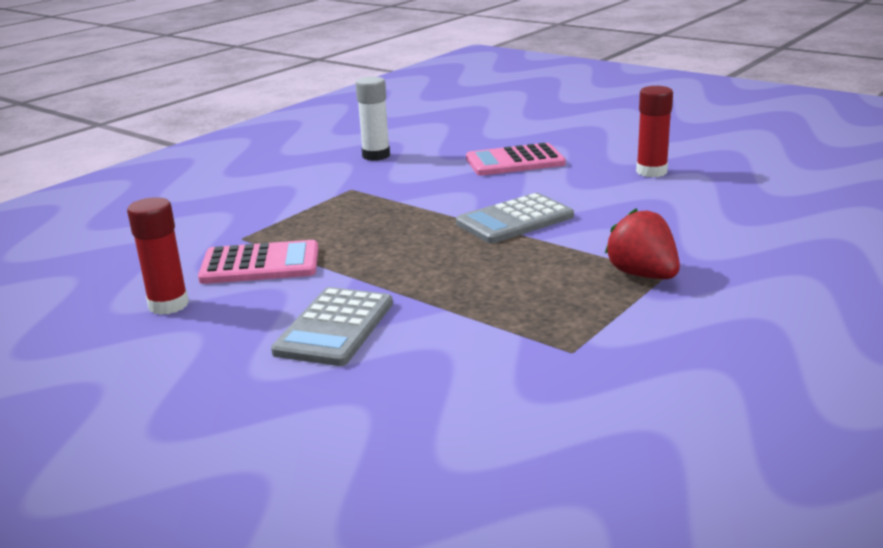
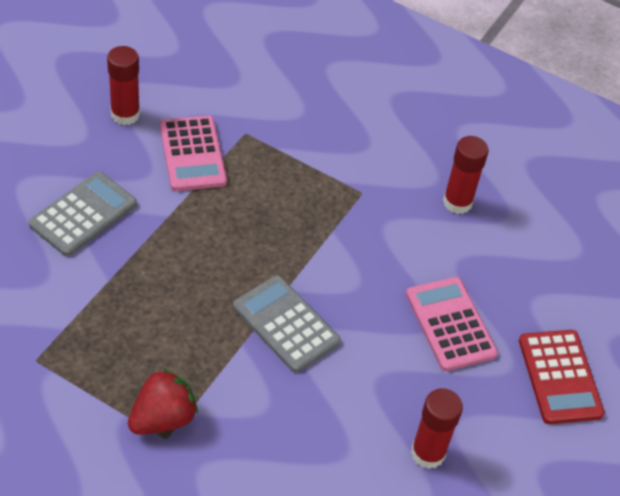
camera: 75 degrees right, 25 degrees up
grey calculator [271,287,393,366] -> grey calculator turned 120 degrees clockwise [29,172,137,256]
white glue stick [355,76,390,161] -> red glue stick [443,136,489,214]
none -> red calculator [519,330,605,424]

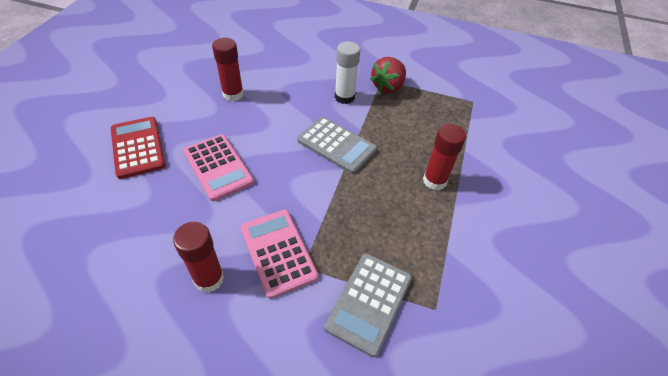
camera: 170 degrees right, 0 degrees up
grey calculator [29,172,137,256] -> grey calculator moved to [324,253,412,357]
red glue stick [107,46,140,125] -> red glue stick moved to [423,124,466,190]
pink calculator [160,116,227,191] -> pink calculator moved to [240,210,318,299]
none -> white glue stick [335,41,360,104]

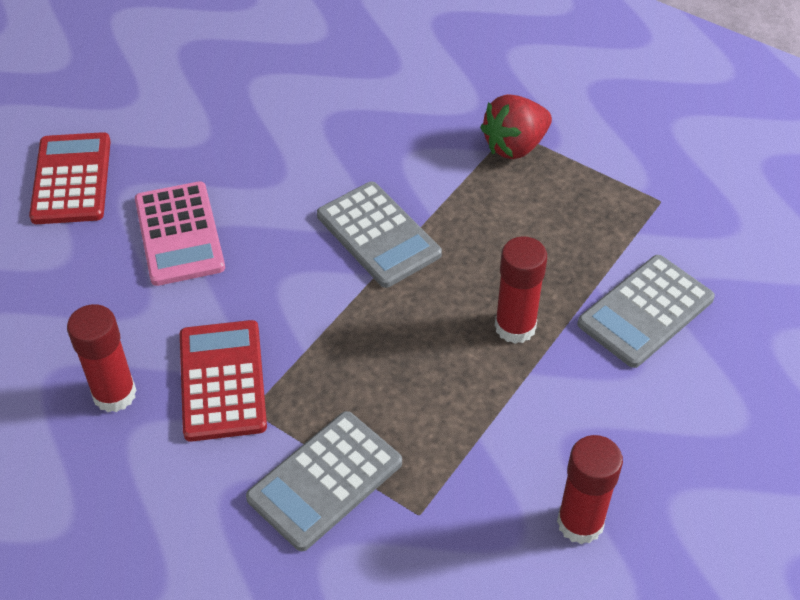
camera: 20 degrees right, 0 degrees up
red glue stick [212,38,244,101] -> red glue stick moved to [557,435,623,544]
pink calculator [240,210,318,299] -> red calculator [180,320,267,442]
white glue stick [335,41,360,104] -> none
none -> grey calculator [577,255,715,368]

